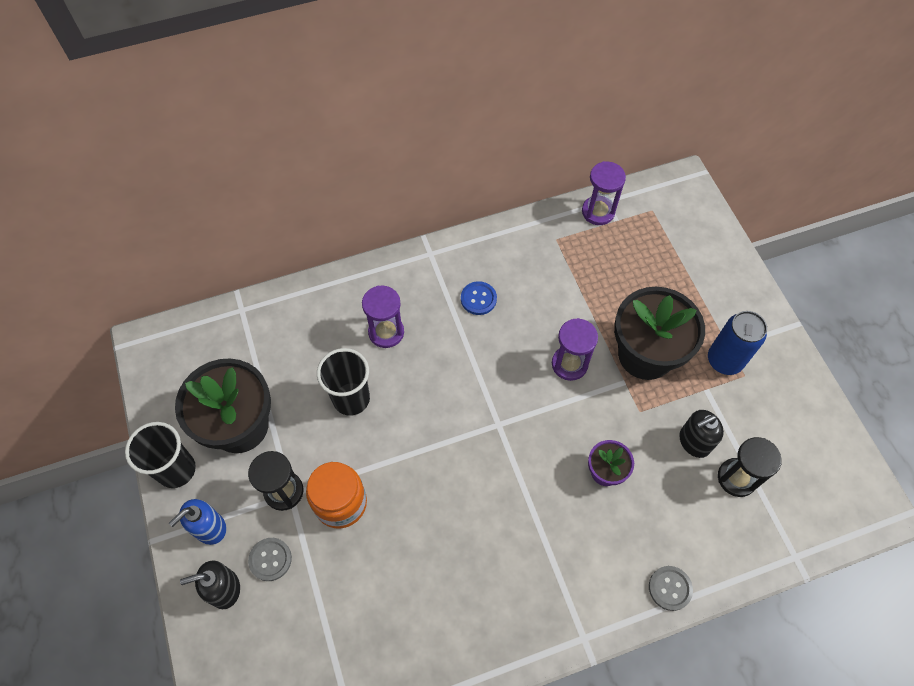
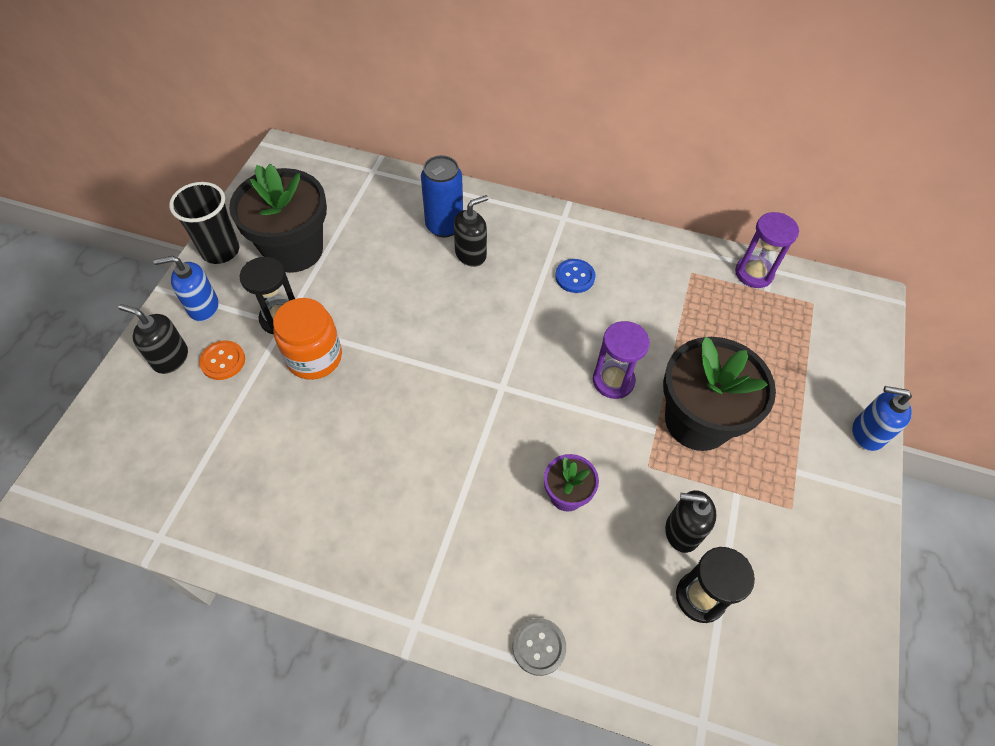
camera: 35 degrees right, 5 degrees down
grey button [248,538,292,581] -> orange button [199,341,245,380]
black cup [317,348,370,416] -> none
purple hourglass [362,286,404,348] -> black soap dispenser [454,195,488,267]
blue can [708,311,767,375] -> blue can moved to [421,155,463,237]
none -> blue soap dispenser [852,386,912,451]

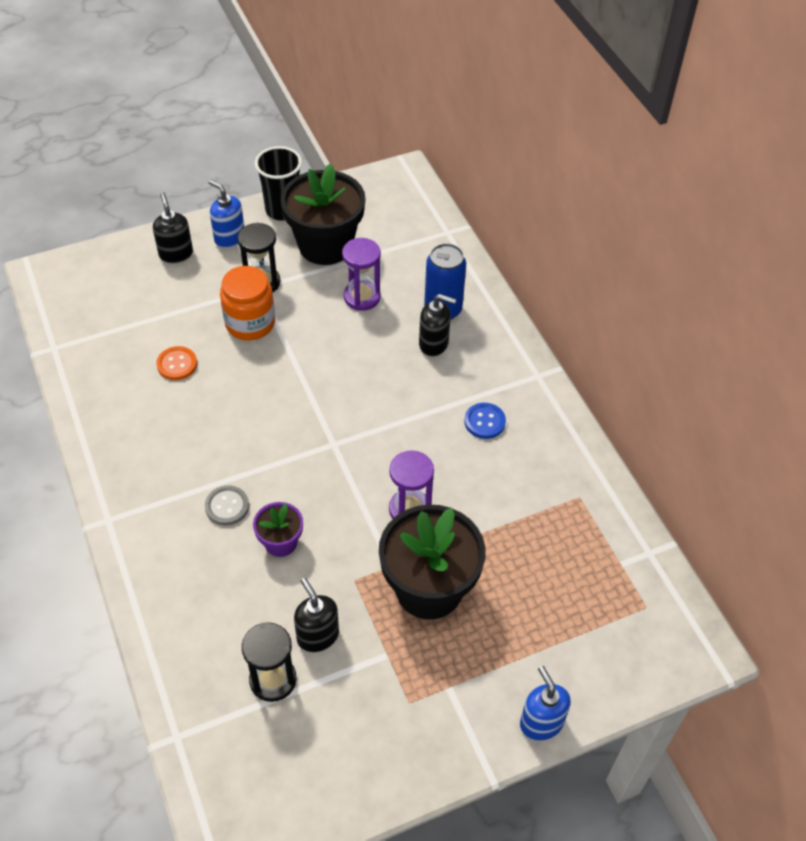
camera: 50 degrees right, 5 degrees down
orange button [199,341,245,380] -> orange button moved to [156,346,197,380]
grey button [513,618,566,676] -> grey button moved to [205,486,249,525]
purple hourglass [735,212,799,288] -> purple hourglass moved to [342,238,381,311]

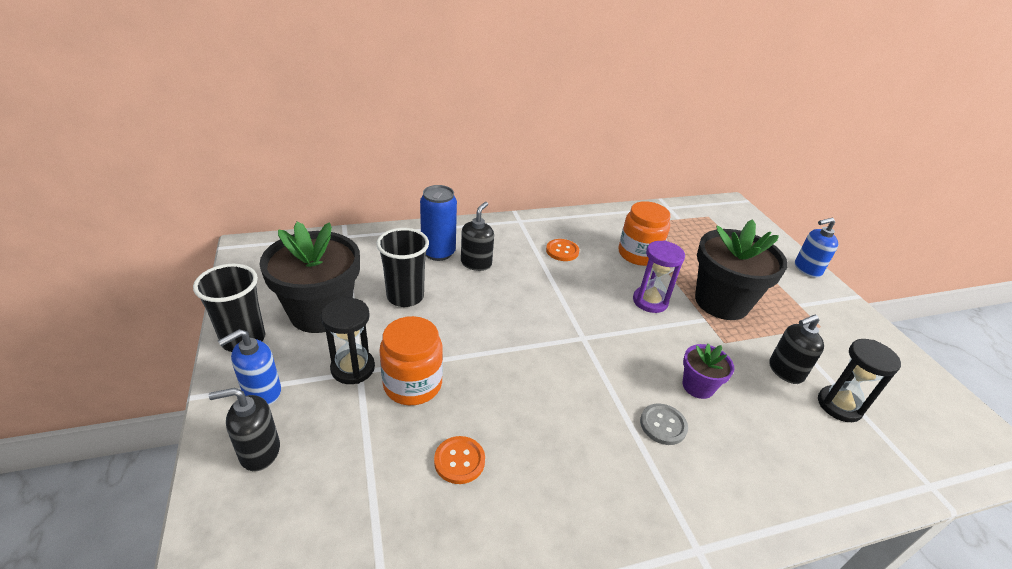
camera: 85 degrees left, 15 degrees down
purple hourglass [342,238,381,311] -> black cup [376,228,429,307]
blue button [464,403,506,439] -> orange button [546,239,579,261]
none -> orange jar [618,201,671,266]

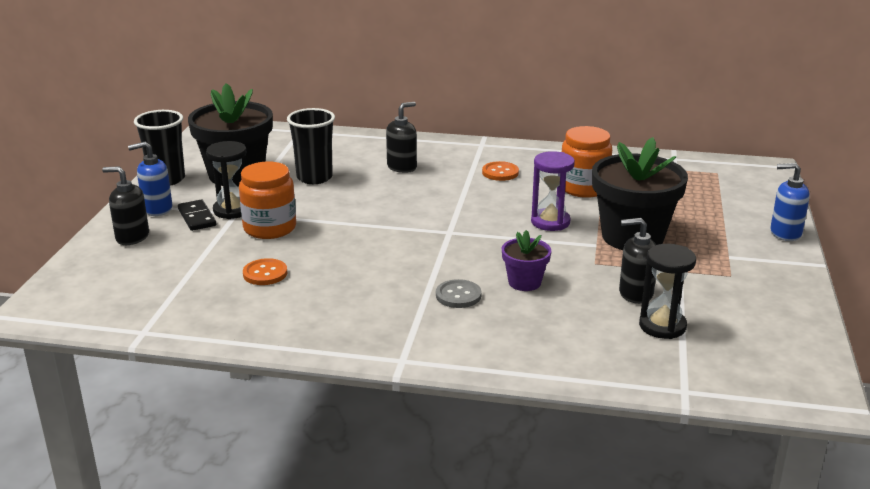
camera: 30 degrees right, 10 degrees down
blue can [420,185,457,261] -> none
none -> black domino [178,199,216,231]

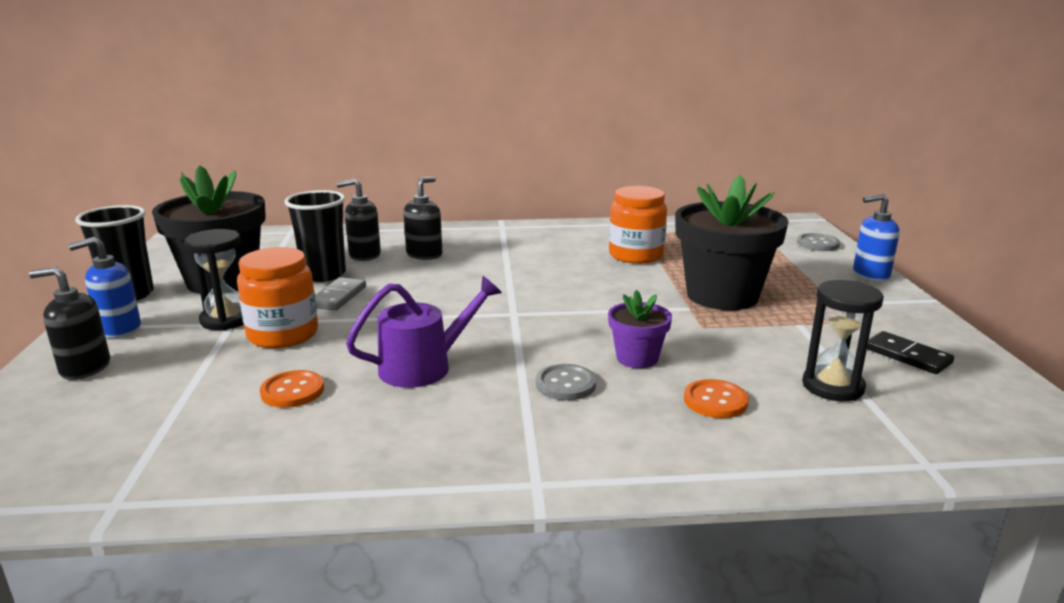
camera: 15 degrees left, 5 degrees down
black domino [178,199,216,231] -> black domino moved to [867,331,954,374]
orange button [482,161,519,181] -> orange button moved to [684,379,749,418]
purple hourglass [531,151,575,231] -> none
black soap dispenser [619,218,656,304] -> black soap dispenser moved to [336,179,381,261]
none -> grey domino [315,277,366,311]
none -> purple watering can [346,275,502,388]
none -> grey button [797,233,840,251]

